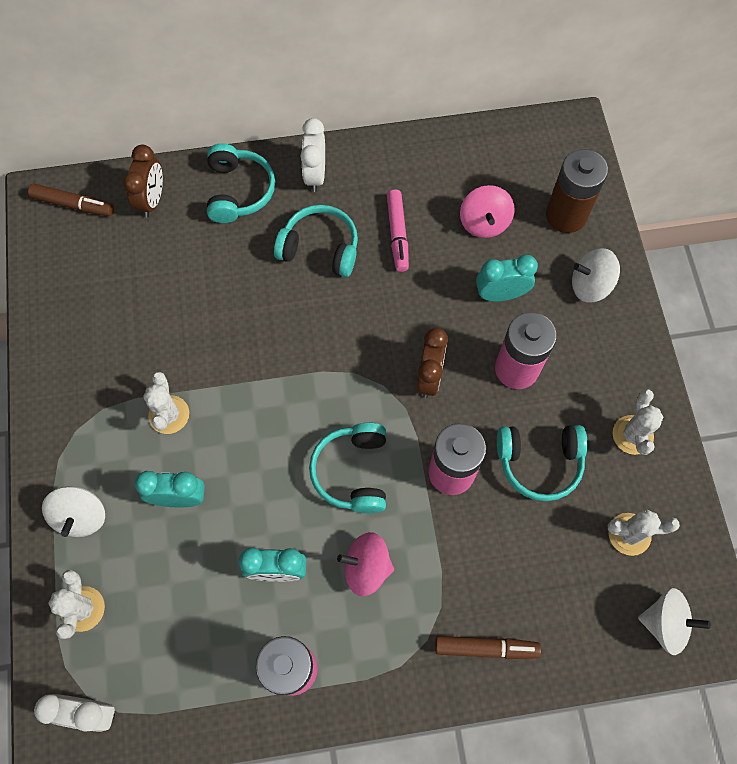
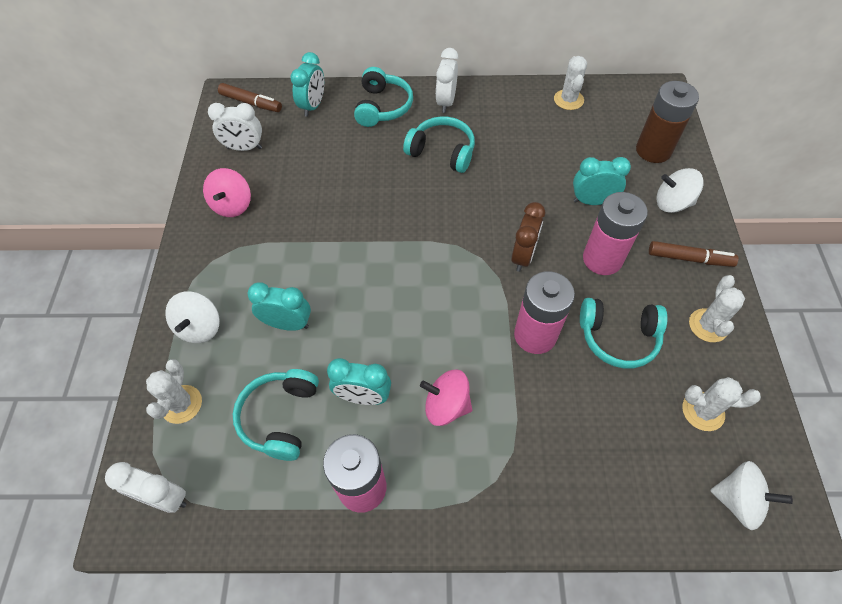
camera: 10 degrees right, 10 degrees down
brown clock [123,145,163,218] -> turquoise clock [290,52,324,117]
white cactus [143,372,189,434] -> white cactus moved to [554,56,587,110]
turquoise headphones [309,423,386,513] -> turquoise headphones moved to [233,369,319,461]
pink marker [387,189,409,272] -> none
brown marker [435,636,541,659] -> brown marker moved to [649,241,738,267]
pink spinning top [460,185,515,238] -> pink spinning top moved to [203,168,251,217]
none -> white clock [208,103,262,151]

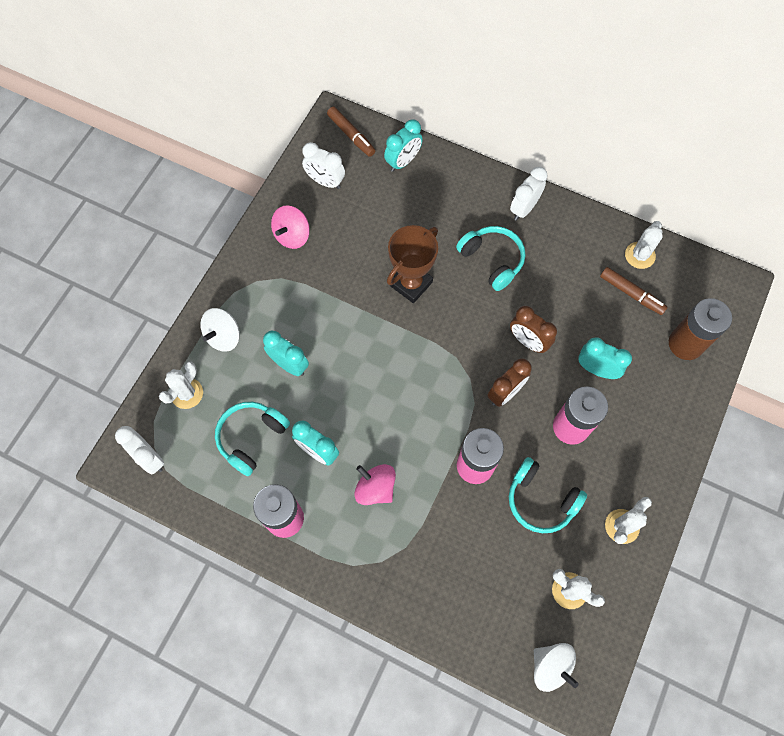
camera: 25 degrees right, 10 degrees up
turquoise headphones [354,67,413,127] -> none
brown marker [649,241,738,267] -> brown marker moved to [600,267,668,315]
white spinning top [656,168,704,213] -> none
none -> brown trophy [387,225,438,303]
none -> brown clock [510,306,557,353]

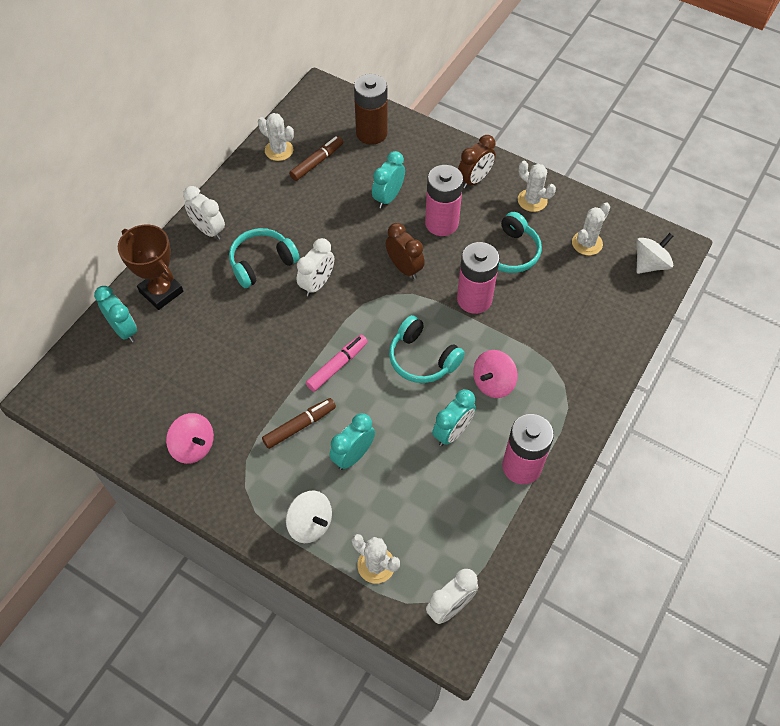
camera: 85 degrees left, 10 degrees down
turquoise headphones [215,402,290,476] -> turquoise headphones moved to [389,315,465,383]
white clock [302,142,345,189] -> white clock moved to [297,238,334,296]
brown marker [327,106,376,157] -> brown marker moved to [262,398,336,449]
brown trophy [387,225,438,303] -> brown trophy moved to [118,225,183,310]
brown clock [510,306,557,353] -> brown clock moved to [458,135,496,189]
none -> pink marker [306,335,368,392]

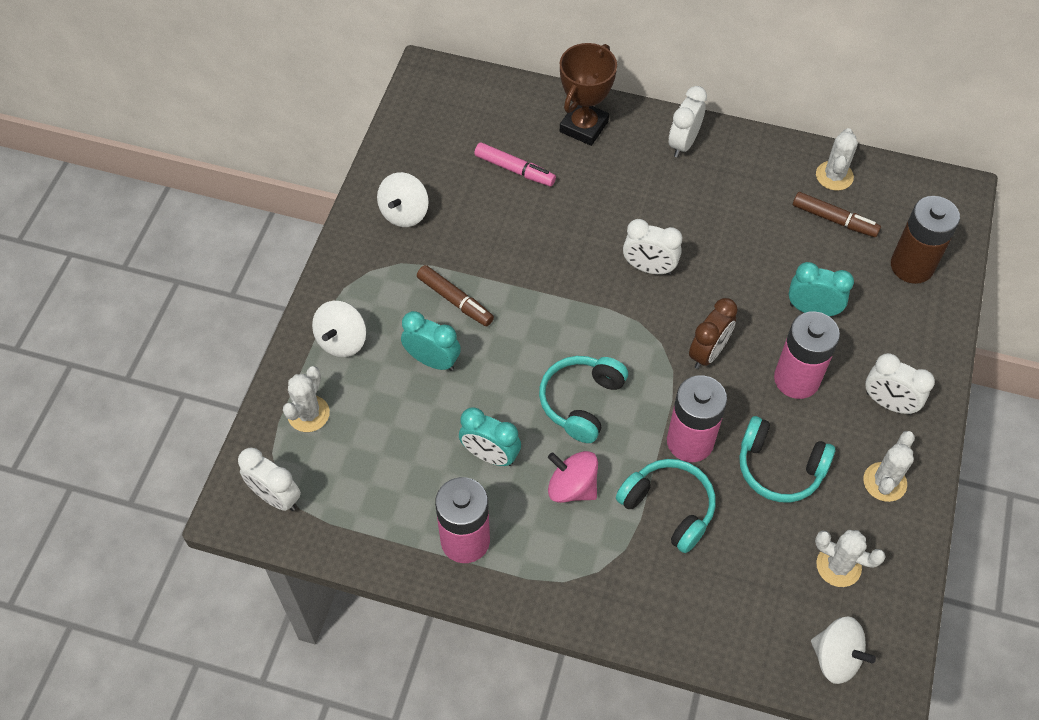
camera: 75 degrees right, 0 degrees up
turquoise clock [94,286,137,342] -> none
pink spinning top [166,413,214,464] -> white spinning top [377,172,429,227]
turquoise headphones [229,228,300,288] -> turquoise headphones moved to [616,459,716,553]
pink marker [306,335,368,392] -> pink marker moved to [474,142,556,186]
brown clock [458,135,496,189] -> white clock [865,353,935,415]

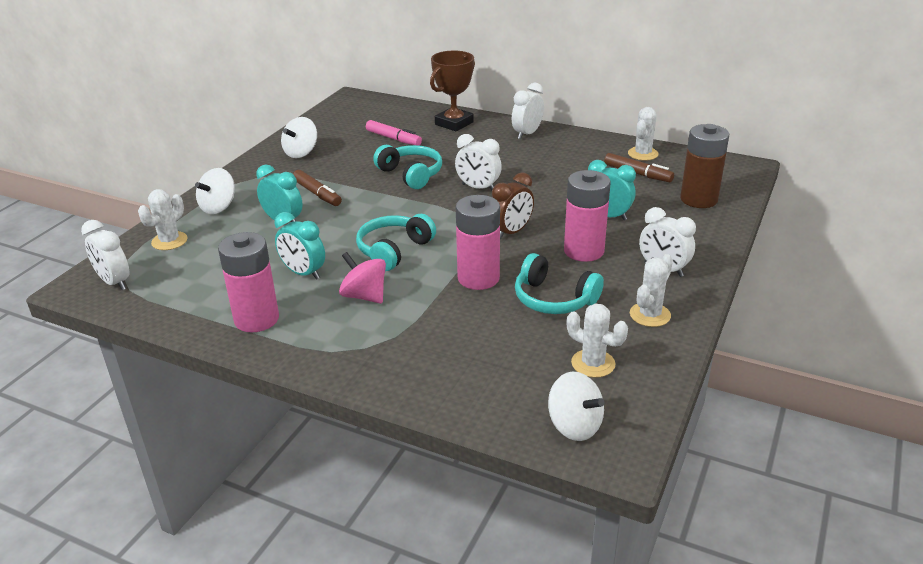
camera: 10 degrees right, 25 degrees down
turquoise headphones [616,459,716,553] -> turquoise headphones moved to [373,145,442,189]

